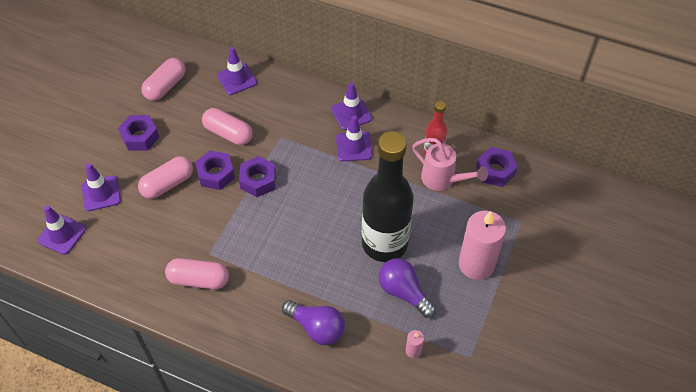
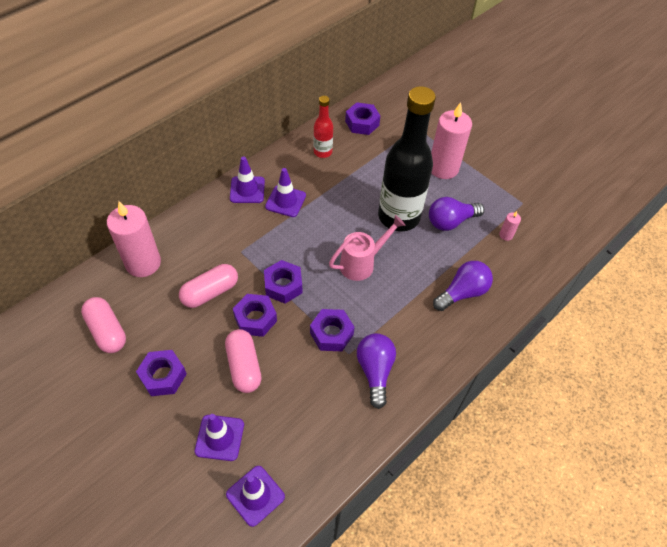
camera: 70 degrees left, 0 degrees up
pink capsule [165,258,229,289] -> purple light bulb [357,333,396,409]
purple traffic cone [217,47,257,95] -> pink candle [107,201,161,277]
pink watering can [412,138,488,191] -> pink watering can moved to [329,215,406,281]
none -> purple nut [310,309,355,351]

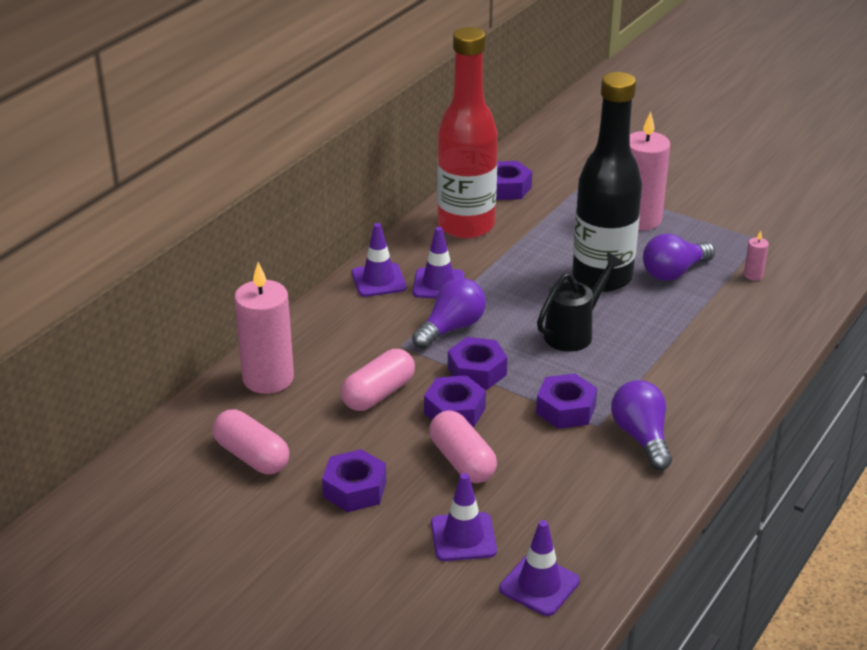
camera: 10 degrees left, 20 degrees down
red bottle [314,96,333,158] -> red bottle [437,27,498,239], size x2.11
pink watering can [329,215,406,281] -> black watering can [537,253,624,352]
purple light bulb [433,261,493,311] -> purple light bulb moved to [412,278,486,349]

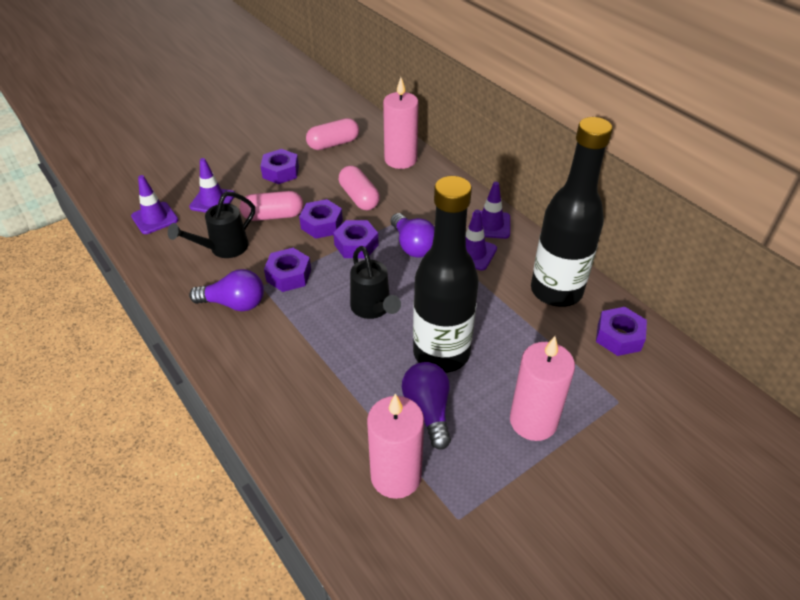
camera: 110 degrees right, 10 degrees up
red bottle [437,27,498,239] -> black bottle [531,117,613,307]
pink candle [744,230,769,281] -> pink candle [367,393,424,499], size x2.38
none -> black watering can [168,191,255,258]

